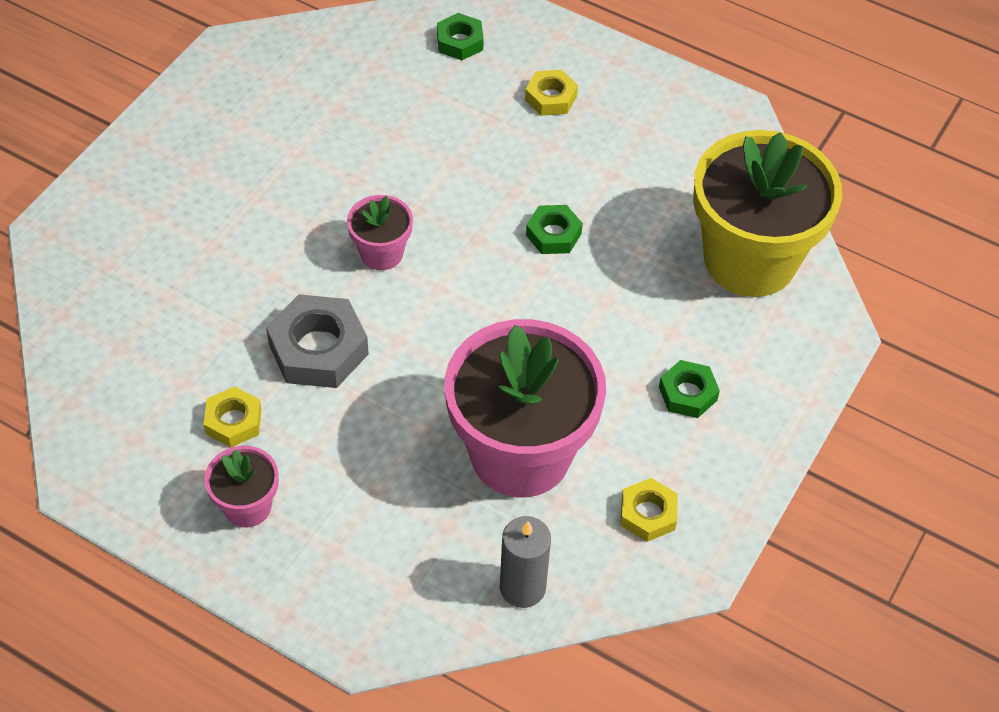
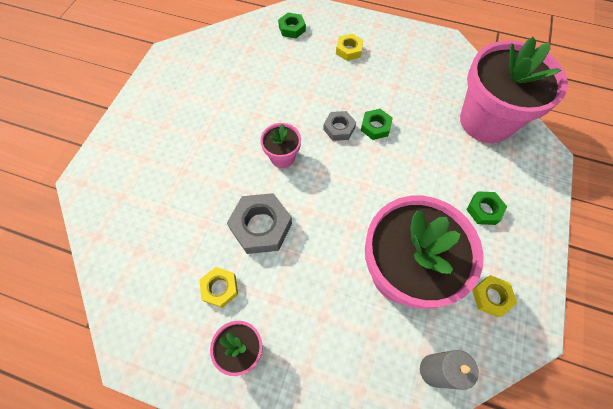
camera: 10 degrees left, 10 degrees up
yellow flower pot [693,130,842,297] -> pink flower pot [460,37,568,143]
none -> grey nut [323,111,356,141]

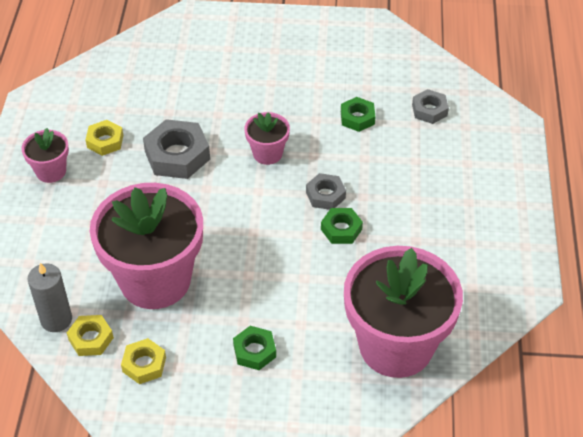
camera: 75 degrees right, 15 degrees down
green nut [278,13,306,38] -> green nut moved to [341,97,376,132]
yellow nut [336,33,364,61] -> yellow nut moved to [67,315,114,356]
none -> grey nut [412,89,449,124]

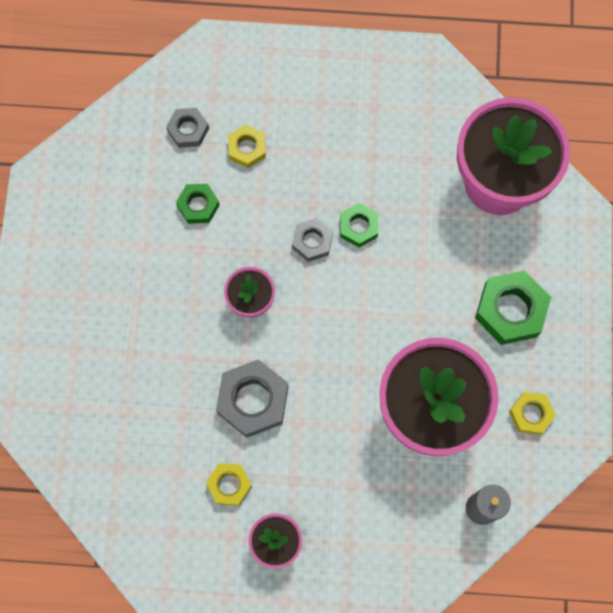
camera: 90 degrees left, 25 degrees up
yellow nut [67,315,114,356] -> yellow nut moved to [228,124,266,168]
green nut [233,326,276,370] -> green nut [475,270,551,345], size x1.71

